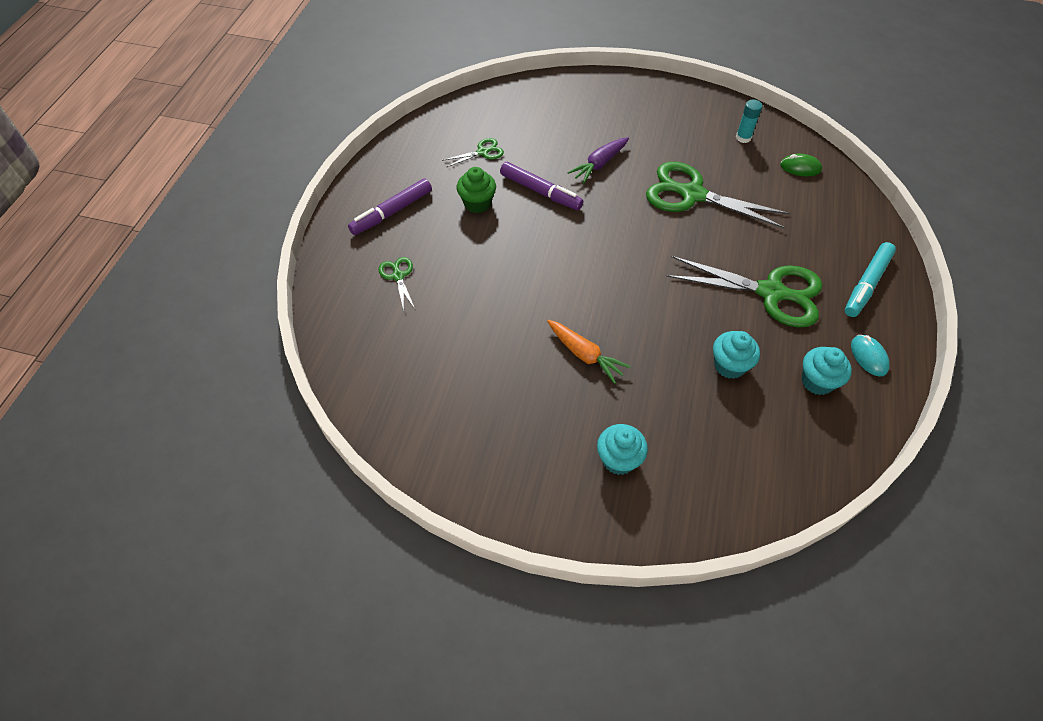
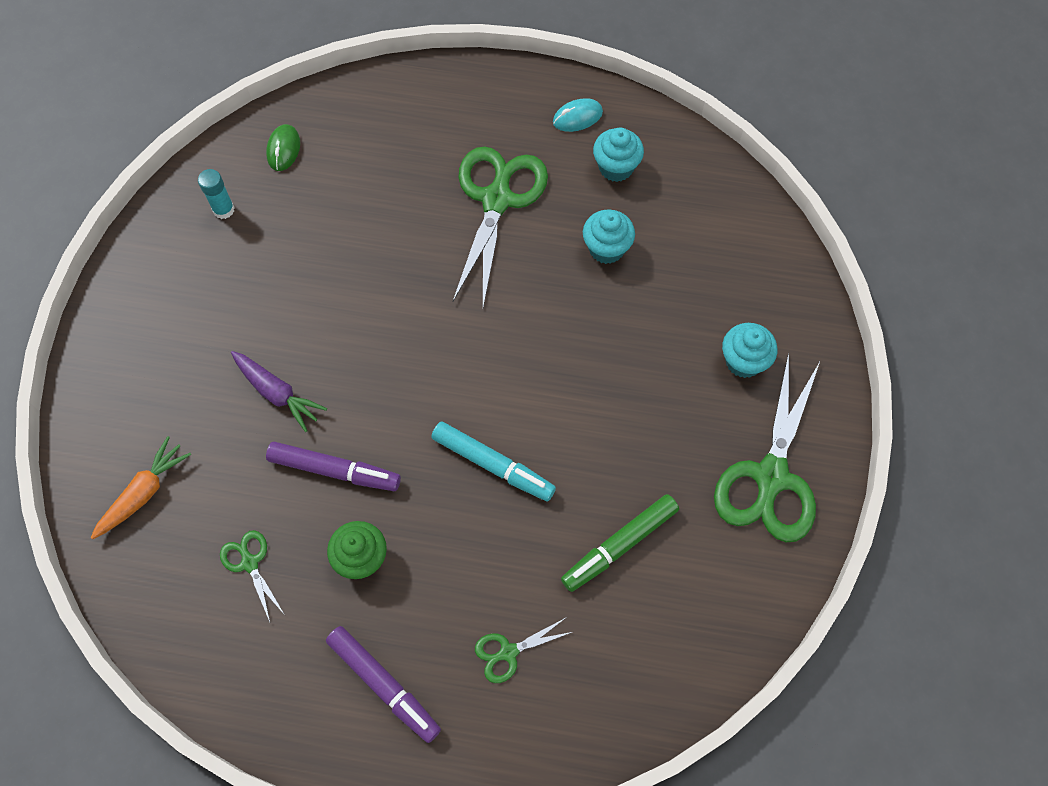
camera: 95 degrees left, 10 degrees up
purple marker [500,162,584,210] -> purple marker turned 75 degrees clockwise [266,442,401,491]
orange carrot [547,320,631,384] -> orange carrot moved to [91,436,191,539]
green scissors [646,162,790,229] -> green scissors moved to [714,352,820,542]
turquoise marker [845,242,896,317] -> turquoise marker moved to [431,421,556,501]
none -> green marker [561,494,679,592]

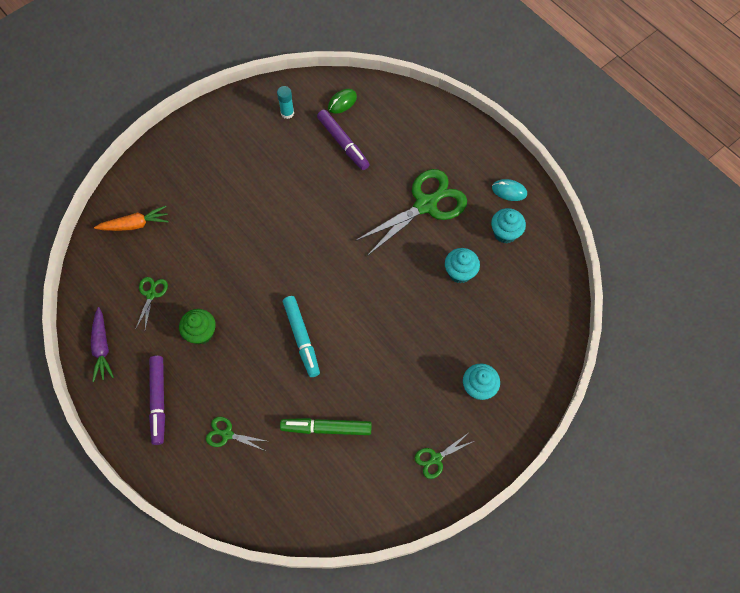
camera: 40 degrees right, 0 degrees up
purple carrot [231,351,327,432] -> purple carrot moved to [91,307,114,382]
purple marker [266,442,401,491] -> purple marker moved to [317,109,370,170]
green scissors [714,352,820,542] -> green scissors [415,433,474,479], size x0.46

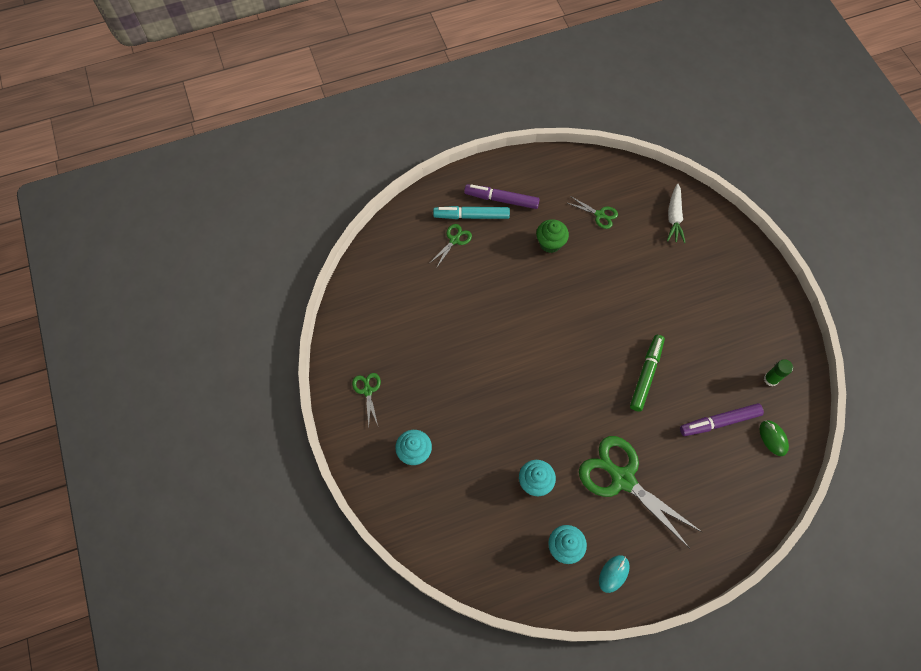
camera: 110 degrees right, 0 degrees up
purple carrot [91,307,114,382] -> none
orange carrot [94,206,169,231] -> white carrot [667,183,686,243]
turquoise glue stick [277,86,294,119] -> green glue stick [764,359,793,386]
green marker [280,418,372,435] -> green marker moved to [630,335,665,412]
turquoise marker [283,296,320,377] -> turquoise marker moved to [433,206,510,219]
green scissors [355,169,467,256] -> green scissors turned 150 degrees clockwise [579,436,702,549]

